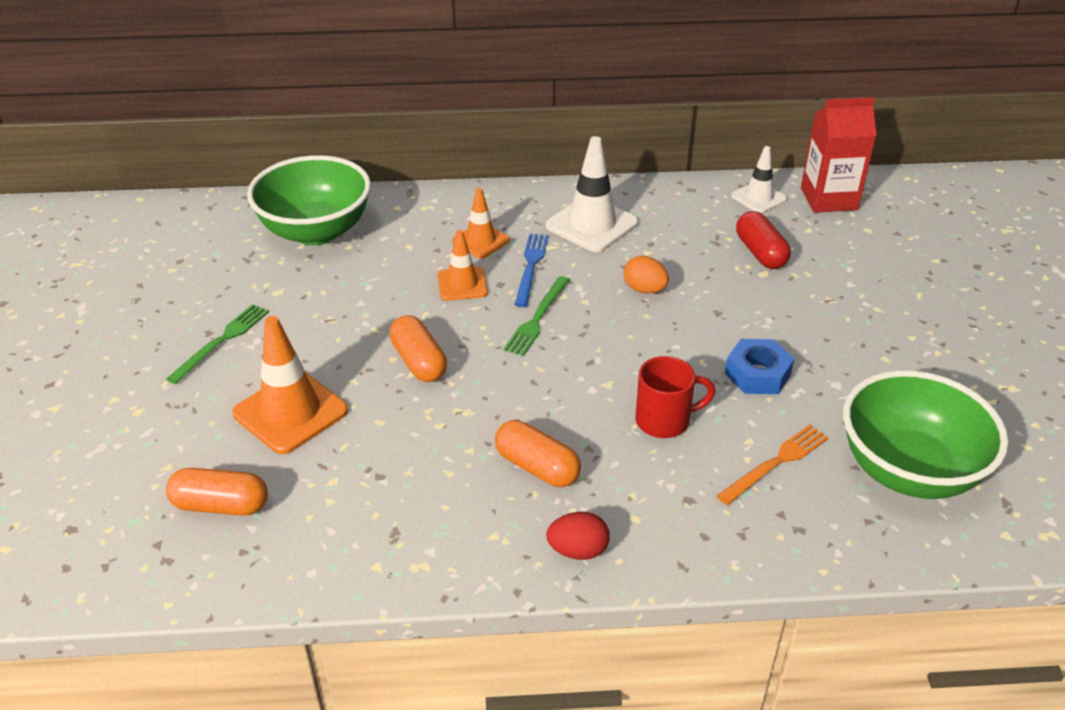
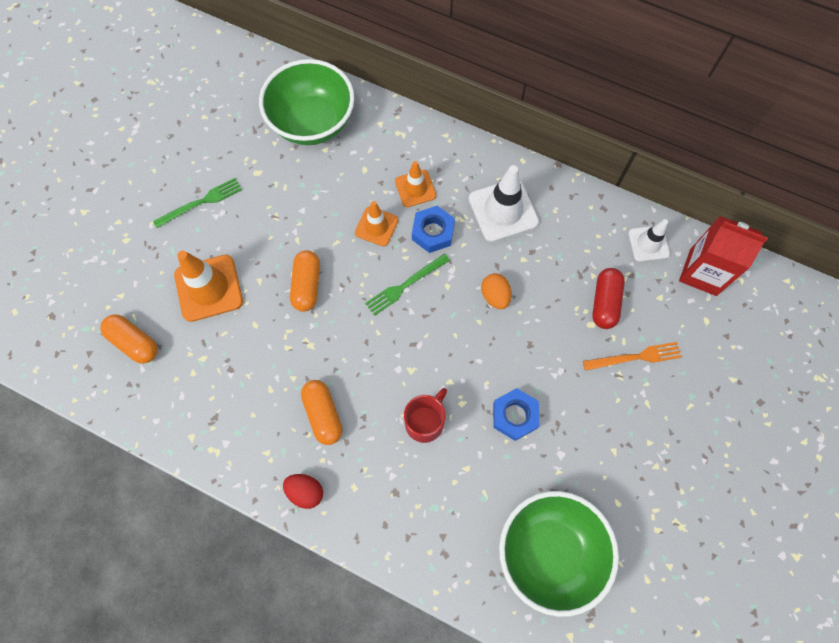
camera: 30 degrees right, 30 degrees up
blue fork [515,233,549,307] -> blue nut [412,206,455,253]
red mug [635,356,715,438] -> red mug turned 75 degrees counterclockwise [404,388,447,443]
orange fork [717,425,829,505] -> orange fork moved to [583,342,682,371]

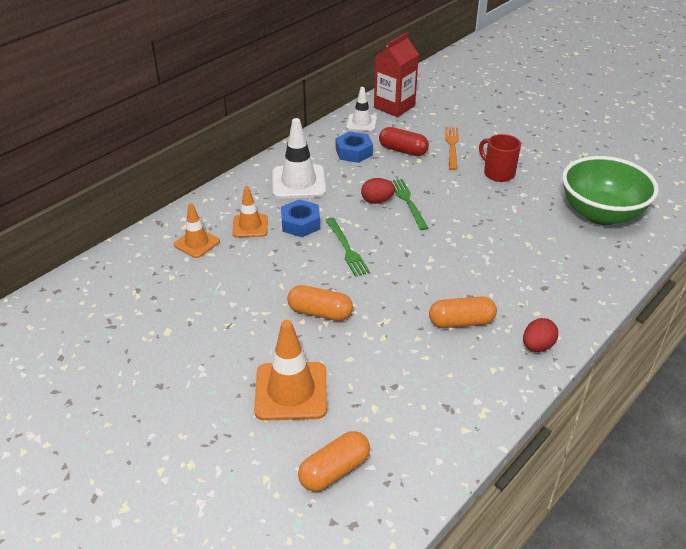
camera: 75 degrees left, 30 degrees down
green fork [153,178,242,228] -> green fork moved to [390,179,428,230]
green bowl [259,59,355,145] -> none
orange traffic cone [355,201,398,246] -> orange traffic cone moved to [174,203,220,258]
red mug [404,388,447,443] -> red mug moved to [479,134,521,182]
orange egg [481,273,512,309] -> red egg [361,178,395,204]
blue nut [493,388,539,441] -> blue nut moved to [336,131,373,163]

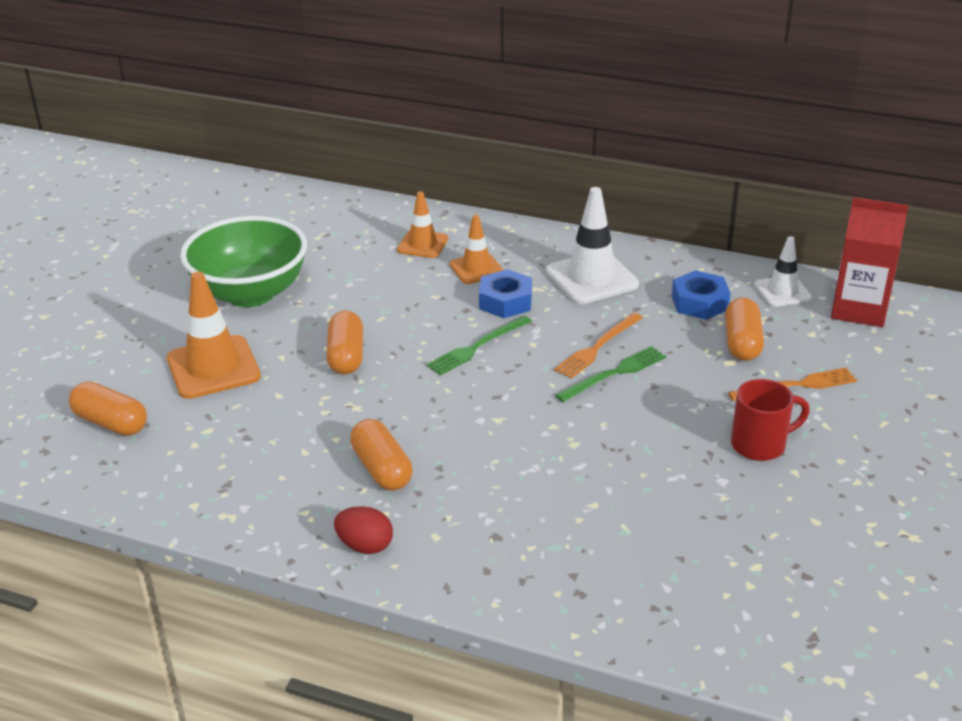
camera: 70 degrees right, 5 degrees down
red egg [361,178,395,204] -> orange fork [554,313,643,379]
red capsule [379,127,429,156] -> orange capsule [725,297,764,361]
red mug [479,134,521,182] -> red mug turned 45 degrees clockwise [731,379,810,461]
green bowl [562,156,659,225] -> green bowl moved to [180,216,307,307]

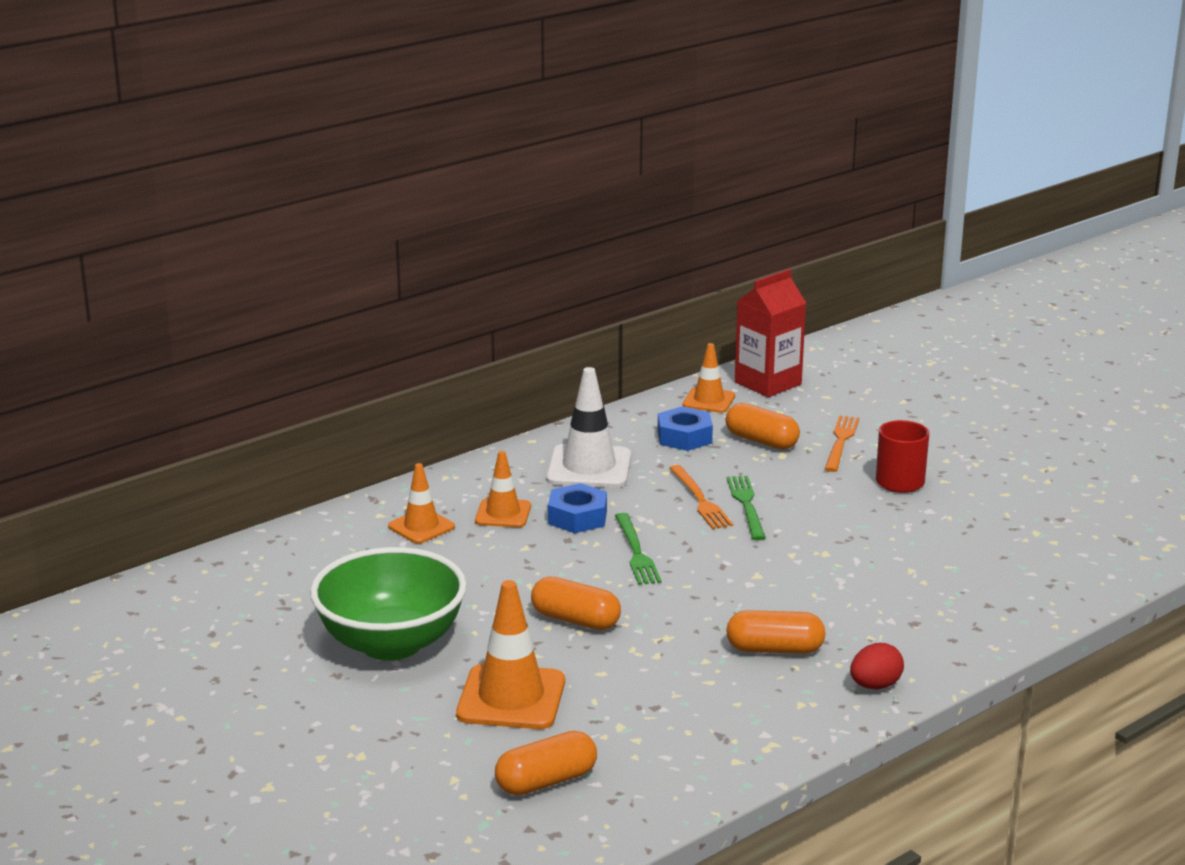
camera: 60 degrees left, 10 degrees down
white traffic cone [754,236,812,307] -> orange traffic cone [683,343,735,413]

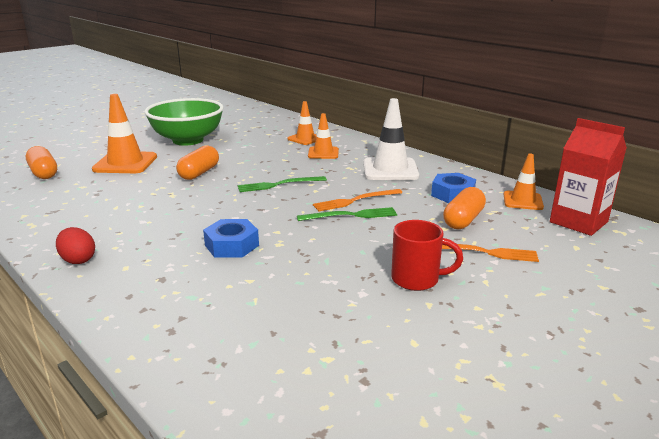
camera: 85 degrees right, 0 degrees up
blue nut [548,483,607,533] -> blue nut moved to [203,219,259,258]
orange capsule [726,610,826,654] -> none

